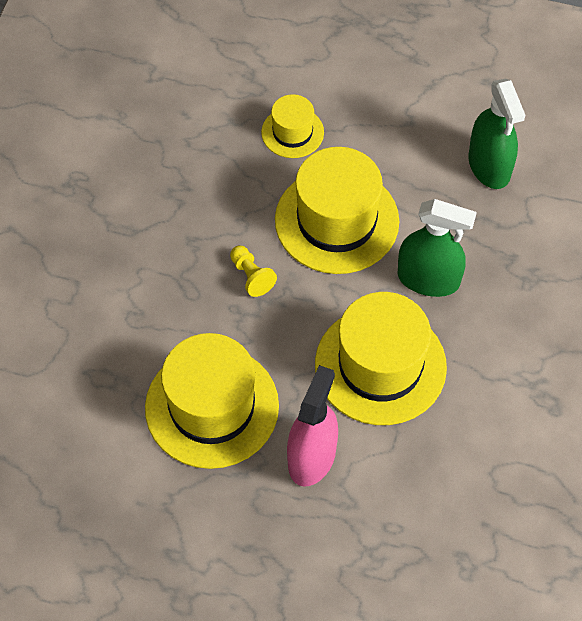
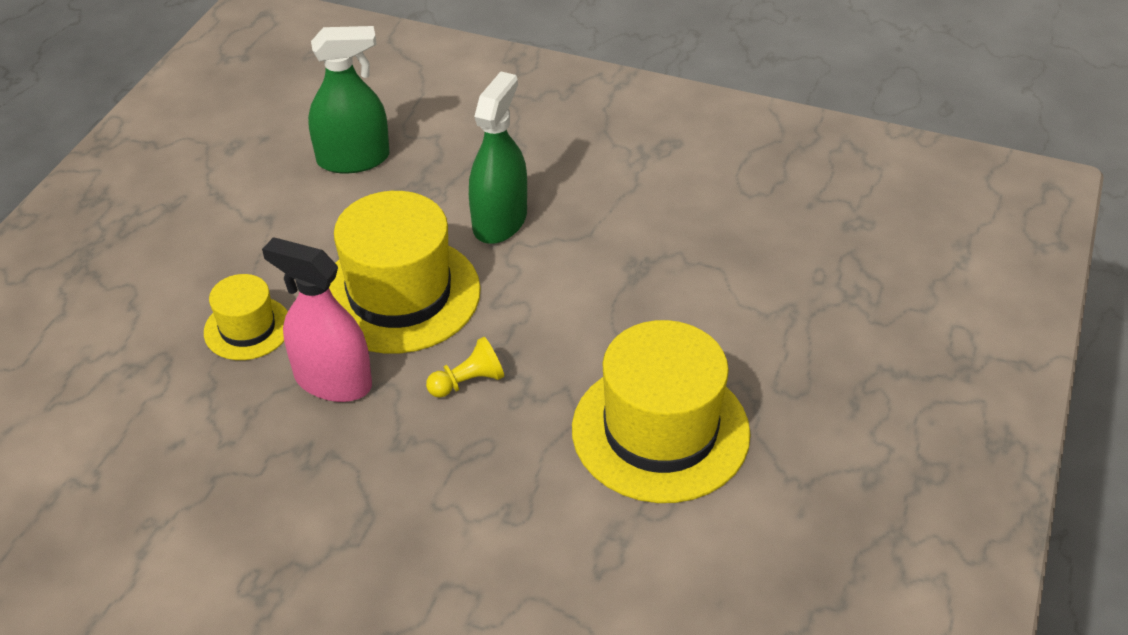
camera: 85 degrees left, 15 degrees down
pink spray bottle [287,365,338,487] -> pink spray bottle moved to [262,237,372,402]
yellow hat [315,292,447,425] -> none

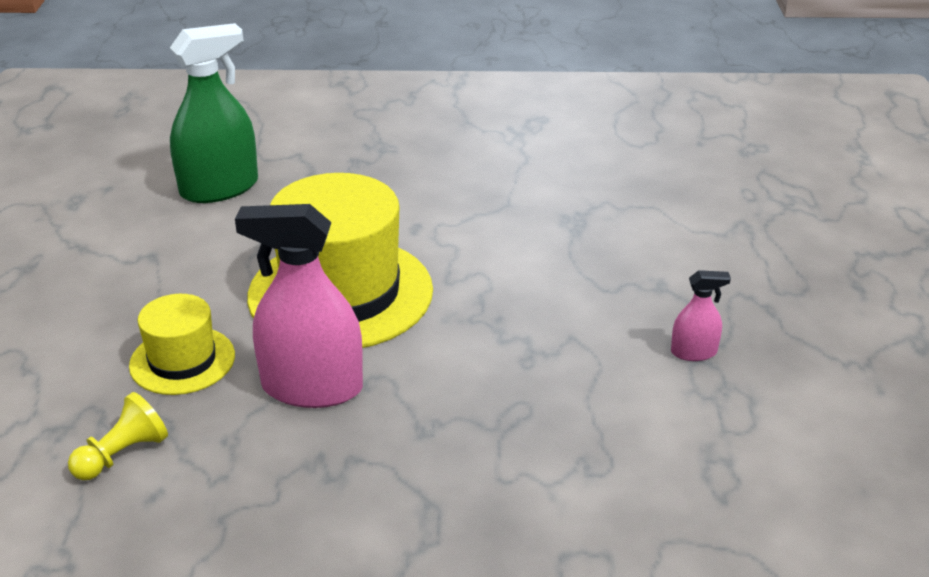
camera: 20 degrees left, 10 degrees down
yellow pawn [426,337,504,398] -> yellow pawn moved to [68,392,168,480]
green spray bottle [469,71,527,244] -> none
yellow hat [572,320,751,503] -> pink spray bottle [671,270,731,361]

